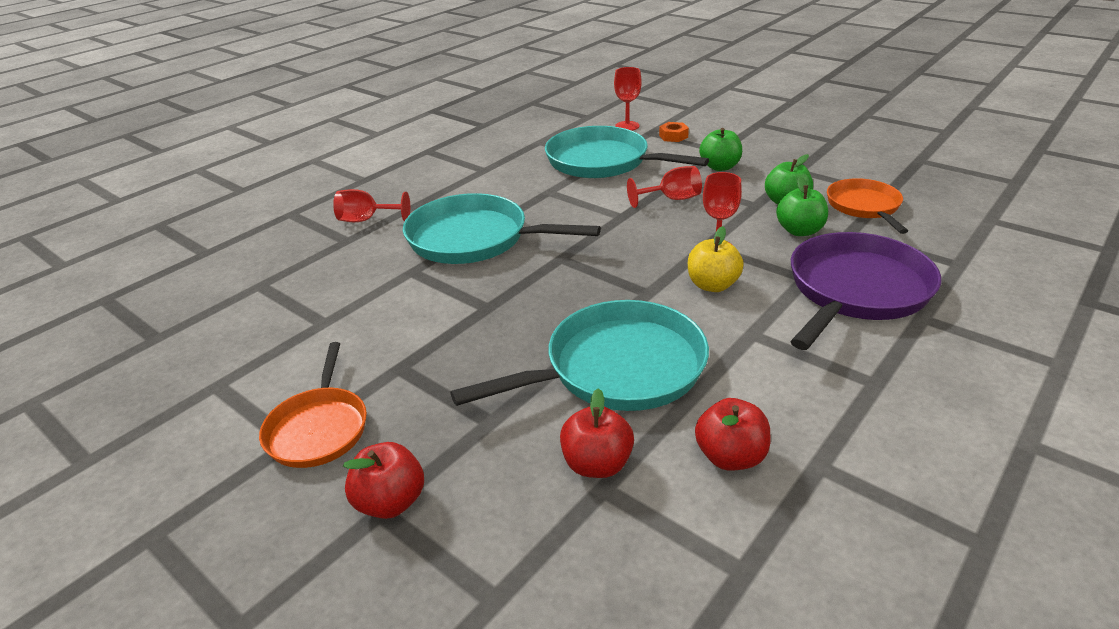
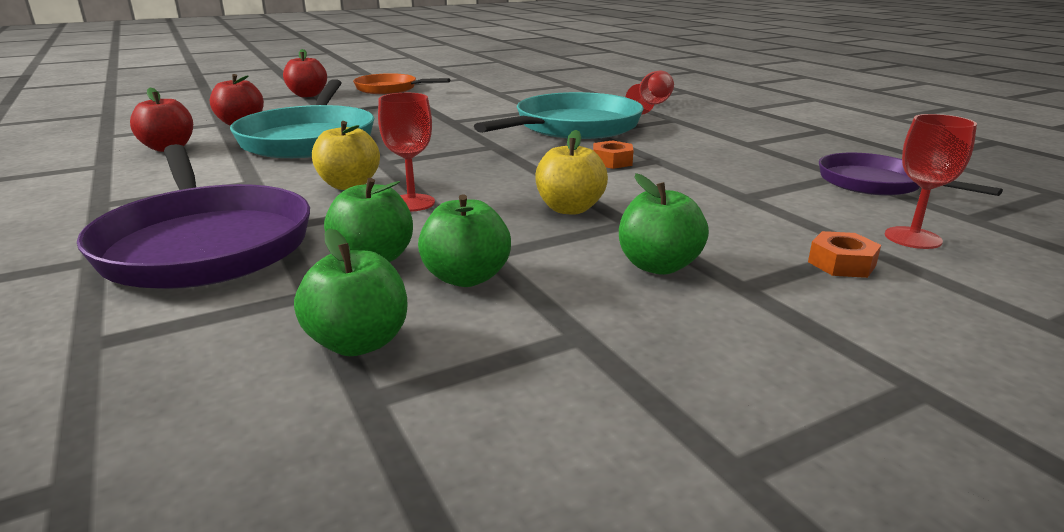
camera: 110 degrees right, 10 degrees down
turquoise pan [545,126,709,178] -> none
red goblet [627,166,702,208] -> yellow apple [535,130,608,215]
orange pan [827,178,908,234] -> green apple [294,228,407,356]
none -> orange nut [593,140,634,169]
none -> purple pan [819,152,1003,196]

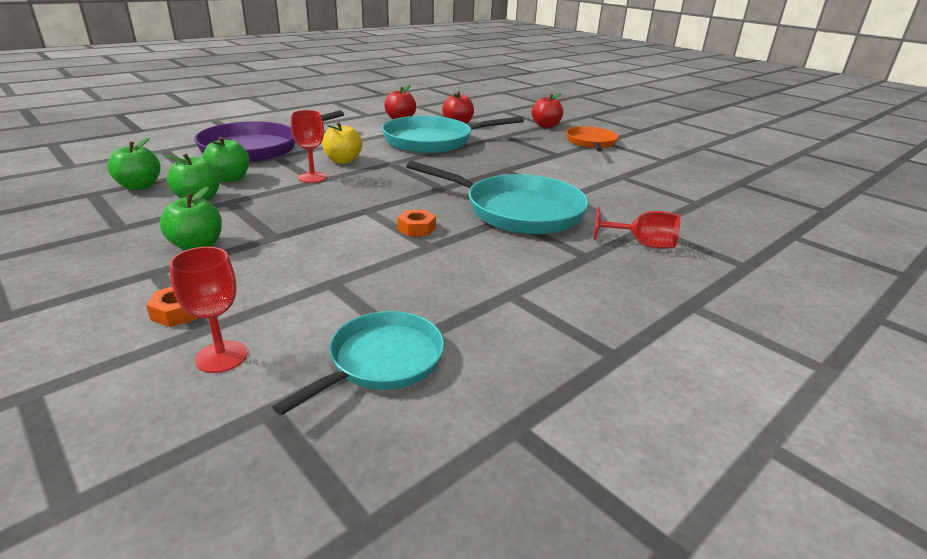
camera: 75 degrees right, 5 degrees up
yellow apple [535,130,608,215] -> none
purple pan [819,152,1003,196] -> turquoise pan [272,311,444,415]

